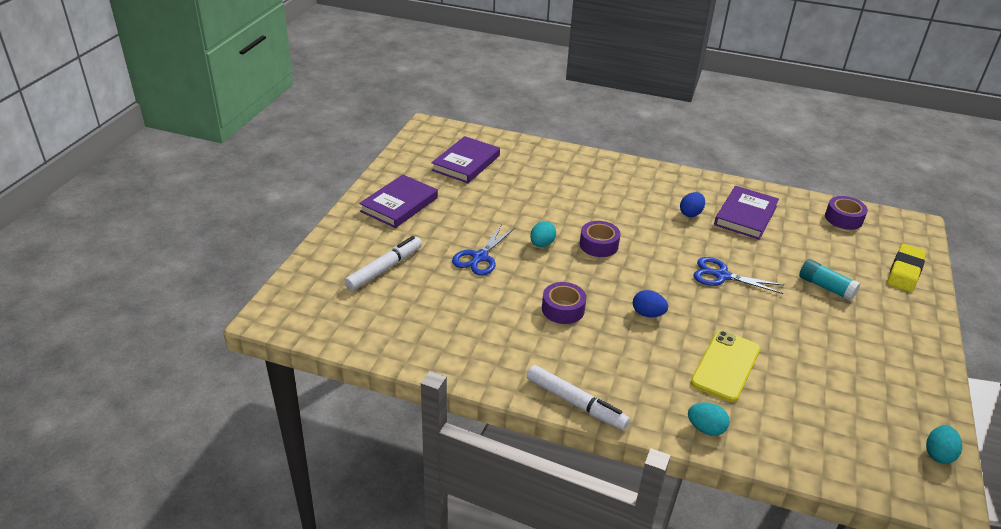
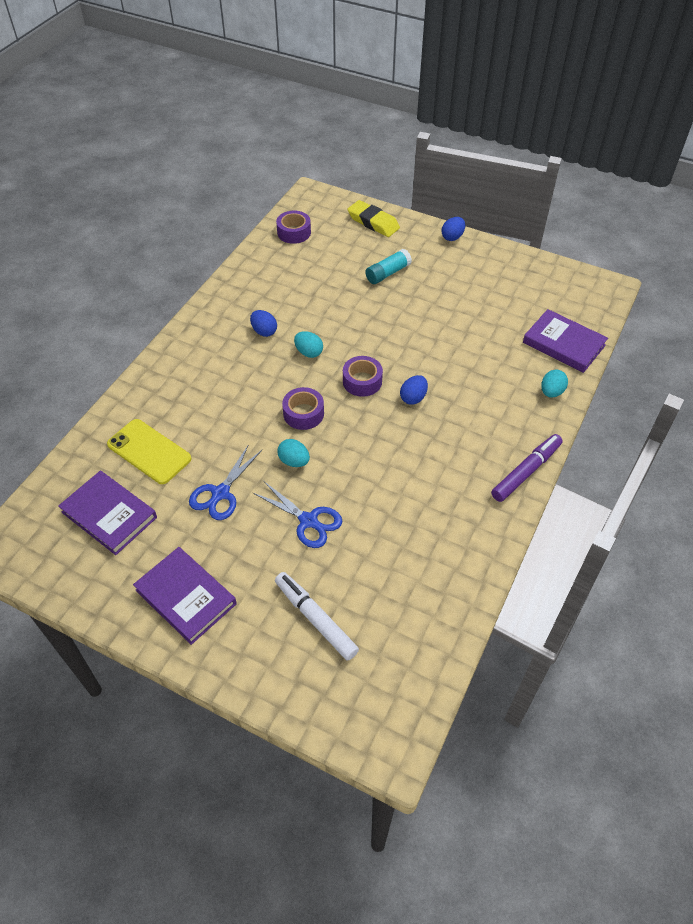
camera: 80 degrees left, 15 degrees up
white marker [527,365,630,430] -> purple marker [491,434,563,502]
purple tape [542,282,586,324] -> purple tape moved to [343,356,383,397]
yellow phone [691,331,760,402] -> yellow phone moved to [107,419,192,484]
blue scissors [693,257,784,294] -> blue scissors moved to [189,444,262,520]
purple book [714,186,779,240] -> purple book moved to [523,309,608,373]
turquoise egg [926,425,962,464] -> turquoise egg moved to [294,331,323,358]
none -> blue egg [441,217,465,241]

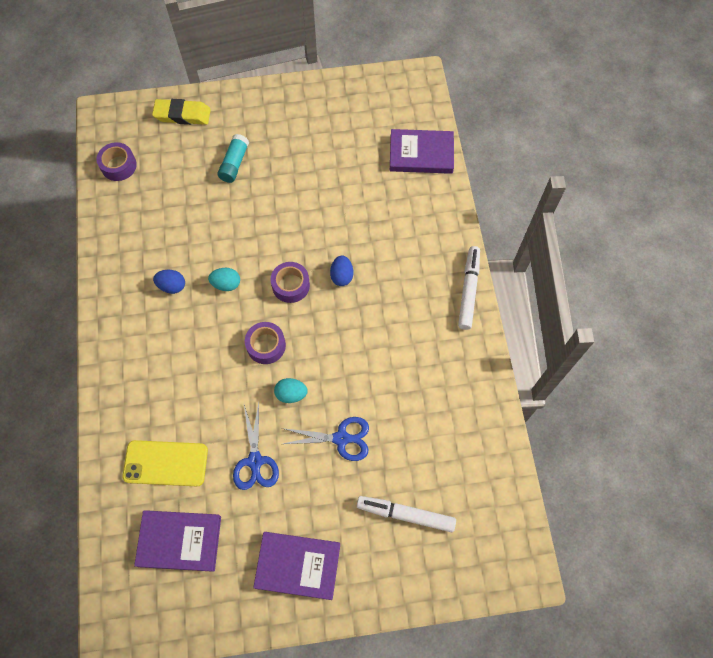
camera: 35 degrees left, 15 degrees up
blue egg [441,217,465,241] -> none
purple marker [491,434,563,502] -> white marker [458,246,480,330]
turquoise egg [541,370,568,398] -> none

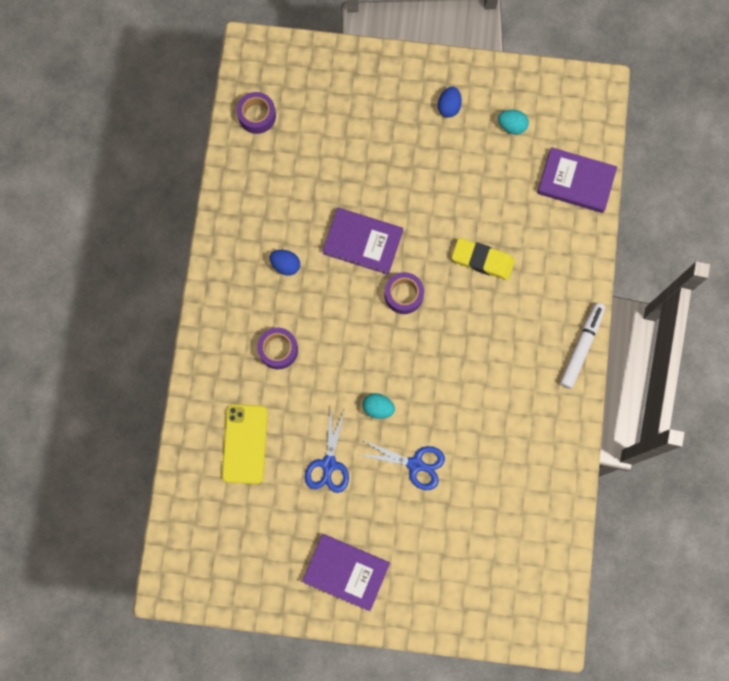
camera: 15 degrees right, 10 degrees up
yellow phone [122,440,208,486] -> yellow phone turned 75 degrees clockwise [222,404,268,484]
purple book [134,510,221,572] -> purple book moved to [322,208,403,275]
yellow eraser [152,99,211,125] -> yellow eraser moved to [452,238,515,280]
turquoise egg [208,268,240,291] -> turquoise egg moved to [498,110,529,134]
turquoise glue stick [218,134,249,183] -> none
purple tape [245,322,286,364] -> purple tape moved to [257,327,298,369]
blue egg [330,255,353,286] -> blue egg moved to [438,87,462,118]
white marker [357,496,456,533] -> none

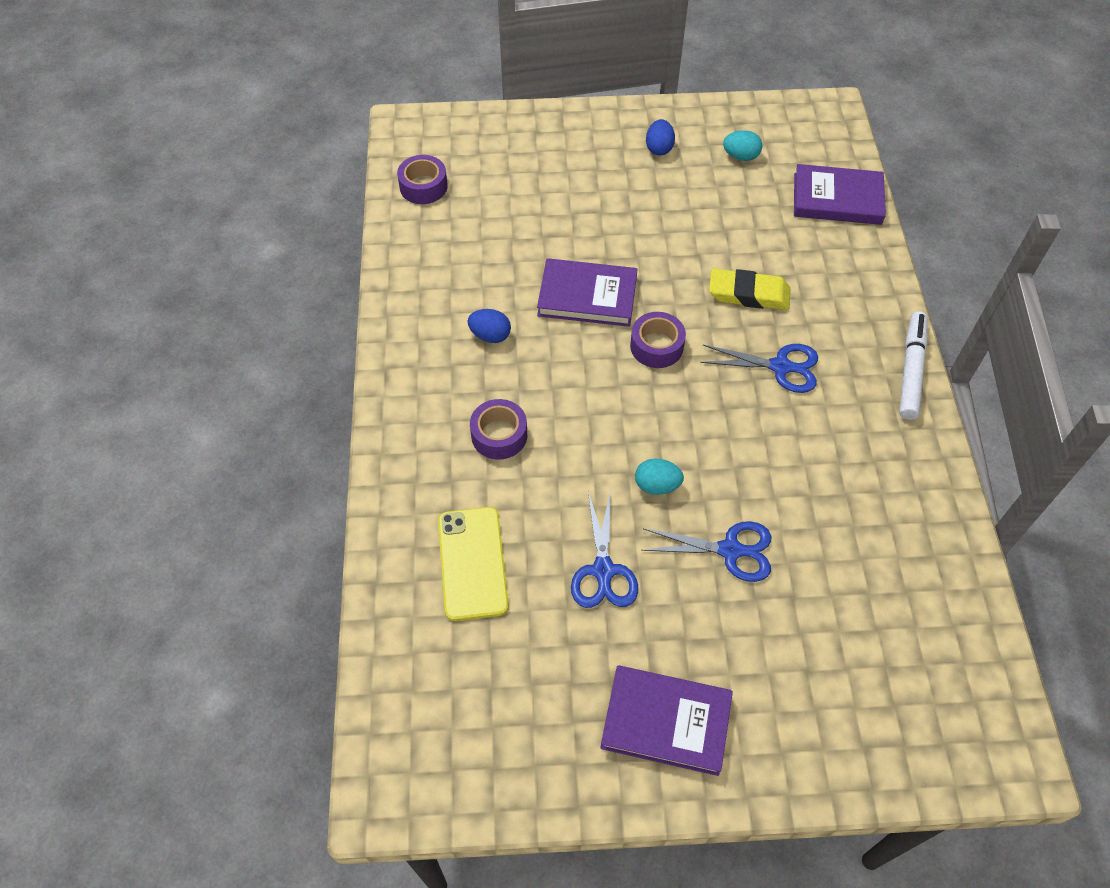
camera: 10 degrees left, 20 degrees down
none -> blue scissors [700,344,818,393]

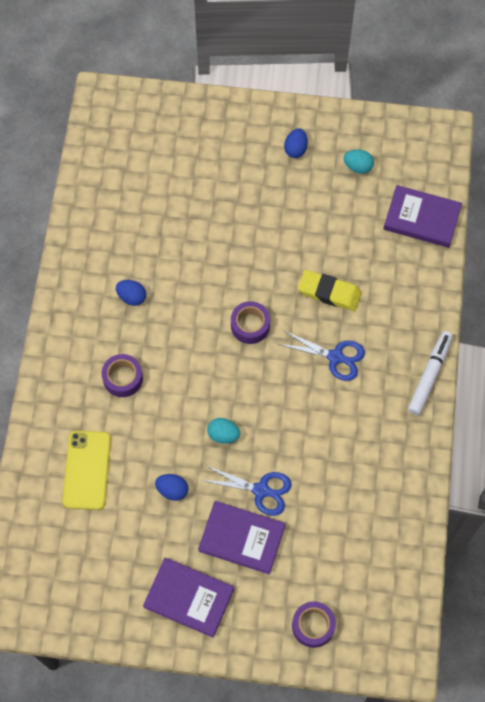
camera: 10 degrees right, 10 degrees up
purple tape [397,155,448,204] -> purple tape moved to [292,601,336,648]
purple book [537,258,638,327] -> purple book moved to [198,501,285,574]
blue scissors [571,490,638,608] -> blue egg [155,474,188,501]

